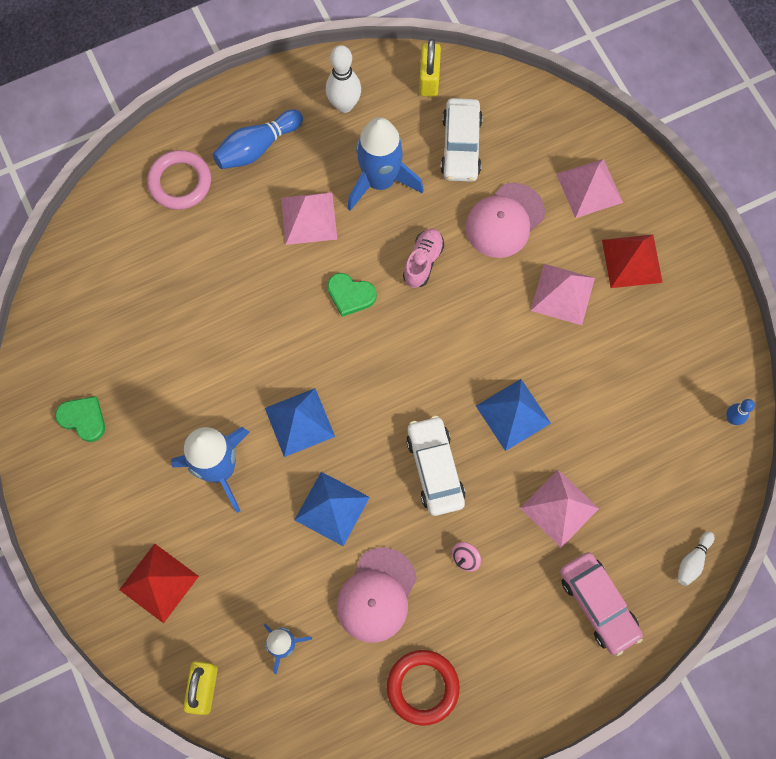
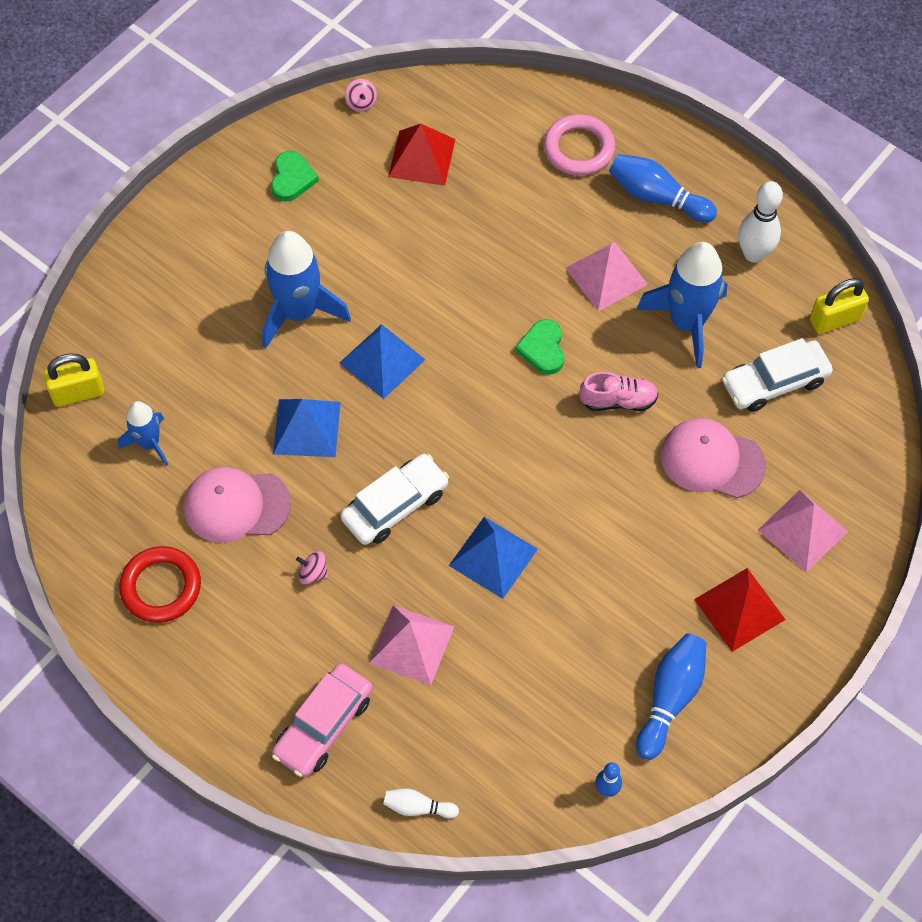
camera: 65 degrees right, 10 degrees down
red pyramid [119,544,199,623] -> red pyramid moved to [388,124,455,186]
pink pyramid [531,264,595,325] -> none
none -> pink spinning top [345,79,377,112]
none -> blue bowling pin [636,633,706,760]

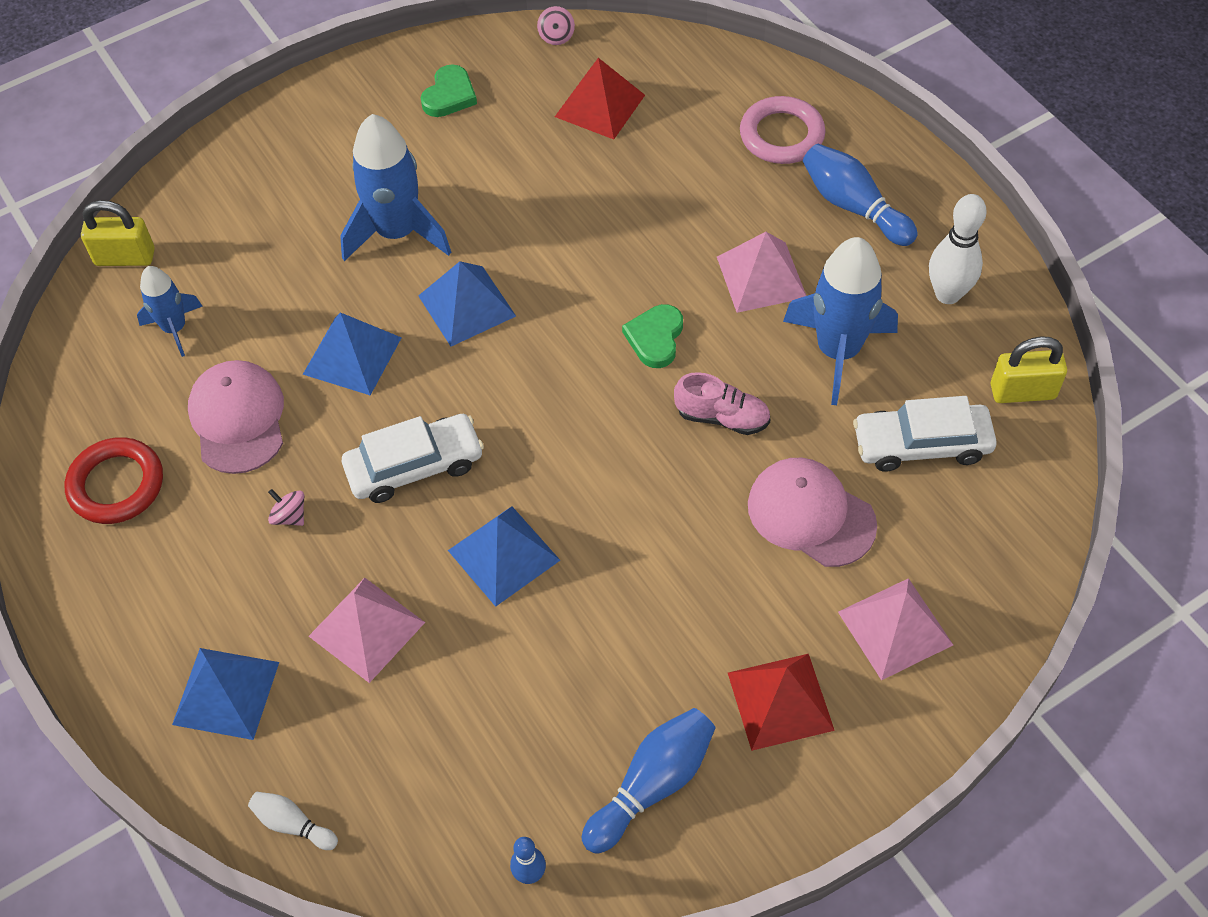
camera: 20 degrees right, 5 degrees down
pink cap [184,467,291,543] -> pink cap turned 60 degrees clockwise [188,360,284,474]
pink car [272,663,373,777] -> blue pyramid [172,648,279,740]

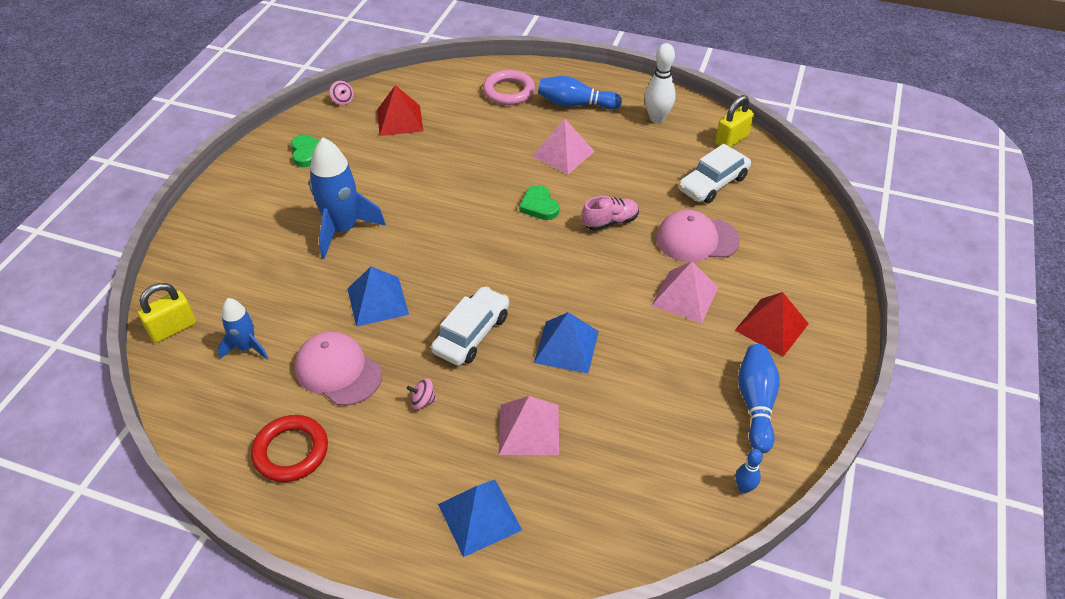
camera: 40 degrees left, 10 degrees down
white bowling pin [248,792,338,850] -> none
blue pyramid [418,261,516,347] -> none
blue rocket [783,237,898,405] -> none
pink pyramid [838,578,953,680] -> pink pyramid moved to [651,261,718,323]

